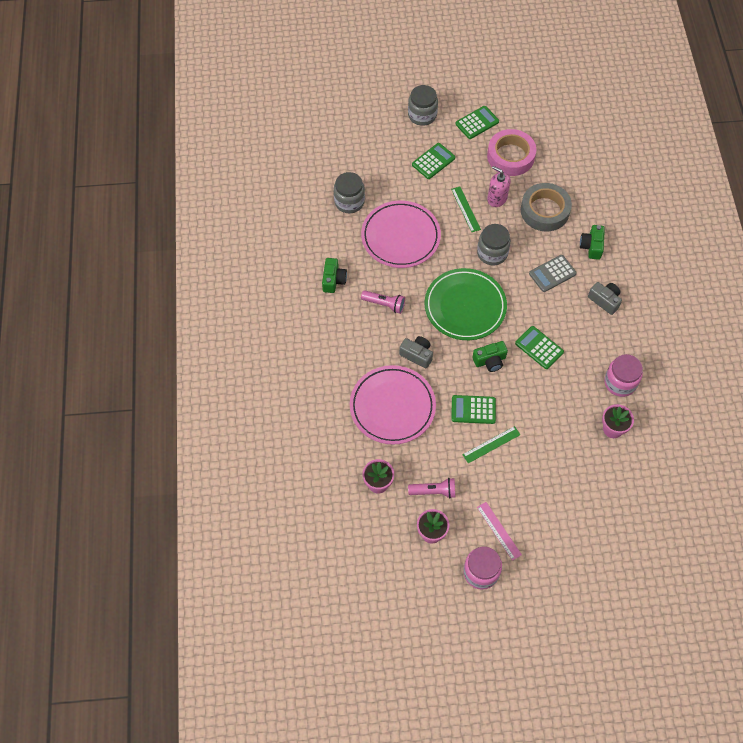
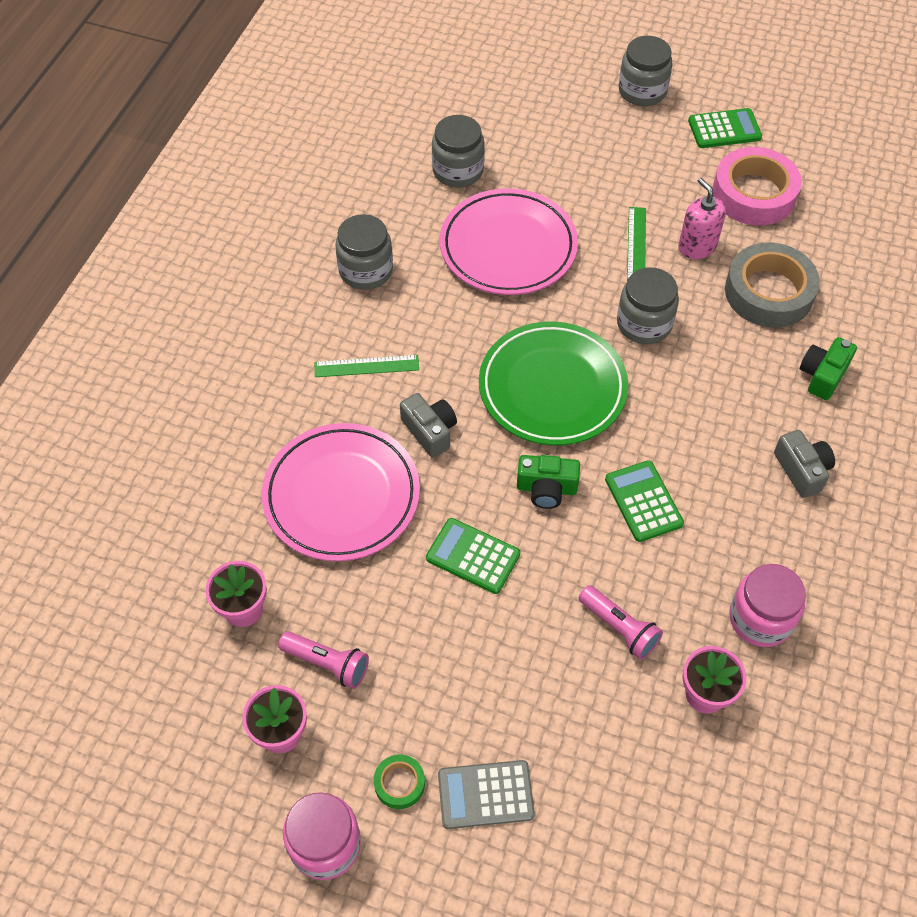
camera: 25 degrees right, 5 degrees down
green camera [322,258,347,293] -> grey jar [335,214,393,290]
pink flashlight [361,290,405,314] -> pink flashlight moved to [579,585,663,660]
green calculator [412,143,455,179] -> none
green ruler [462,426,520,463] -> green ruler moved to [315,355,419,377]
pink ruler [477,502,522,561] -> green tape [374,754,425,809]
grey calculator [529,255,577,292] -> grey calculator moved to [438,760,535,829]

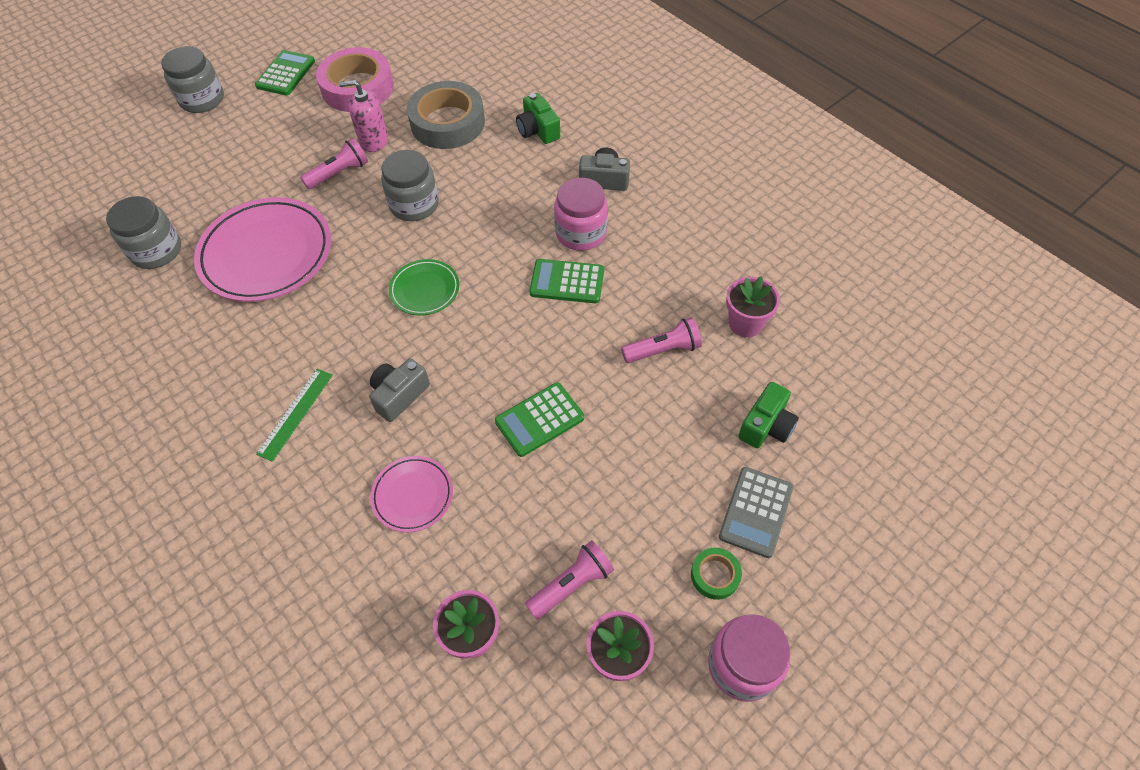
camera: 60 degrees left, 0 degrees up
pink plate [262,423,420,561] -> pink plate [370,456,453,533], size x0.51
grey jar [335,214,393,290] -> none
grey camera [400,393,457,458] -> grey camera turned 45 degrees counterclockwise [369,358,430,422]
green plate [479,322,628,445] -> green plate [389,259,459,315], size x0.51
green camera [517,455,580,509] -> green camera moved to [738,382,799,448]
green ruler [627,207,646,281] -> pink flashlight [300,138,368,189]
pink jar [729,564,806,647] -> pink jar moved to [554,178,608,251]

